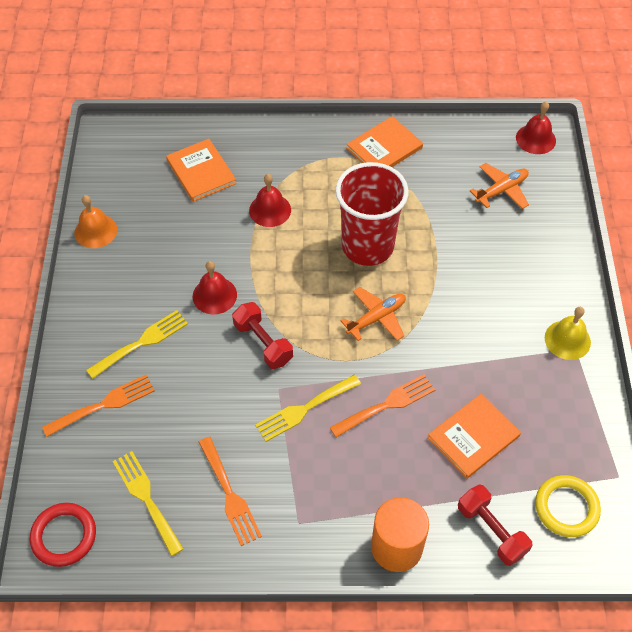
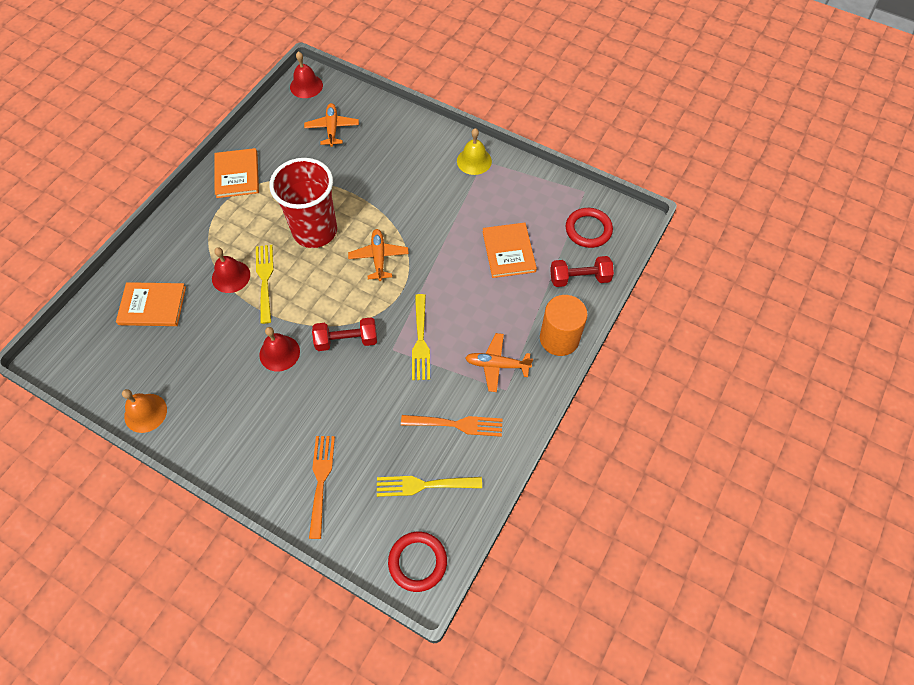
camera: 60 degrees left, 5 degrees up
yellow fork [86,310,188,379] -> yellow fork moved to [256,245,274,324]
orange fork [330,374,435,438] -> none
yellow ring [535,475,601,537] -> red ring [566,208,613,248]
none -> orange plane [465,333,533,392]

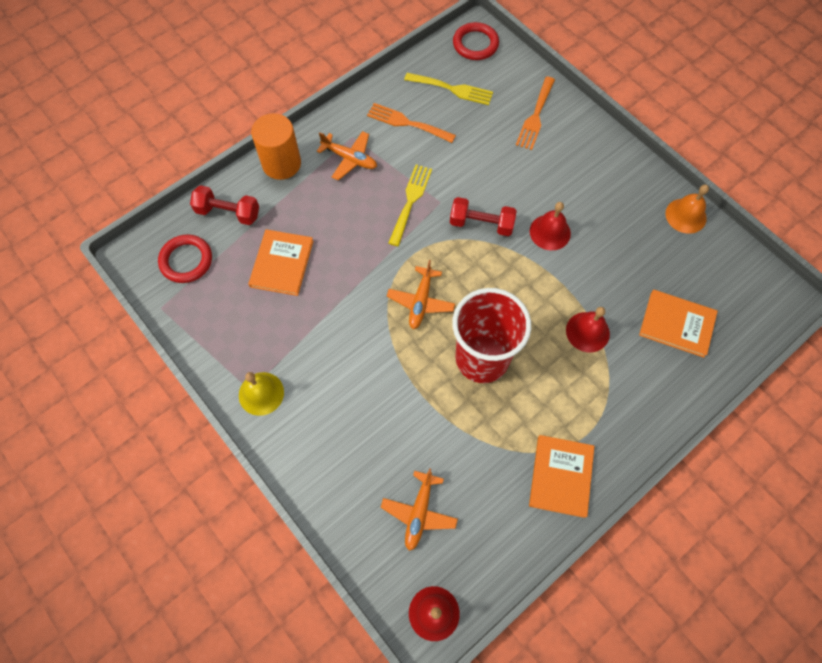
camera: 160 degrees left, 5 degrees up
yellow fork [256,245,274,324] -> none

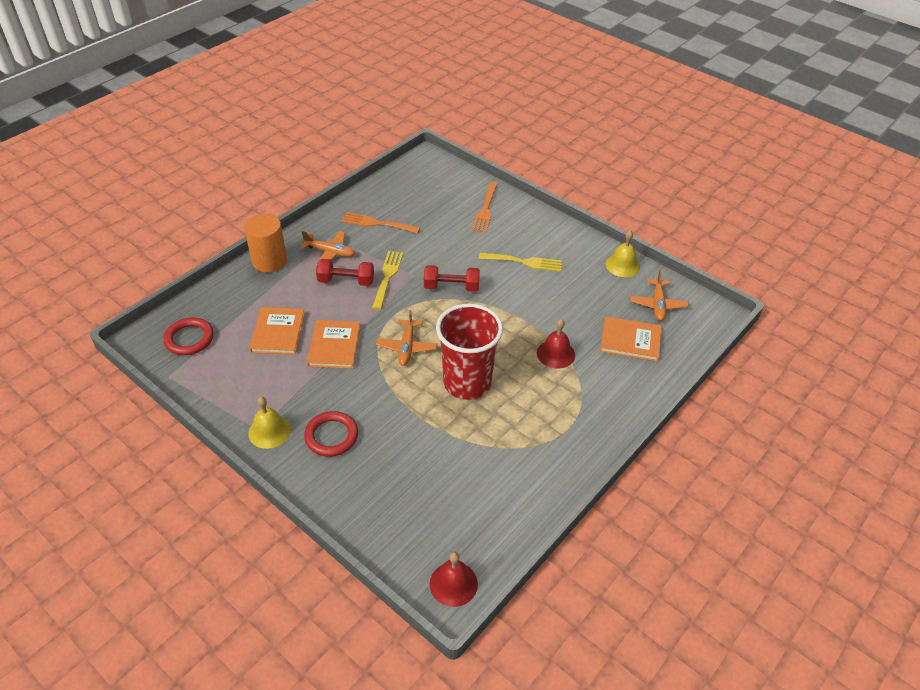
camera: 10 degrees left, 20 degrees down
red dumbbell [190,185,259,225] -> red dumbbell moved to [316,259,374,286]
orange plane [381,468,458,551] -> orange plane moved to [630,270,689,321]
yellow fork [404,73,493,105] -> yellow fork moved to [479,253,562,272]
red ring [453,22,499,60] -> red ring moved to [304,411,358,457]
orange book [529,435,595,518] -> orange book moved to [307,320,361,369]
red bell [530,202,571,250] -> none
orange bell [666,185,709,234] -> yellow bell [605,230,640,277]

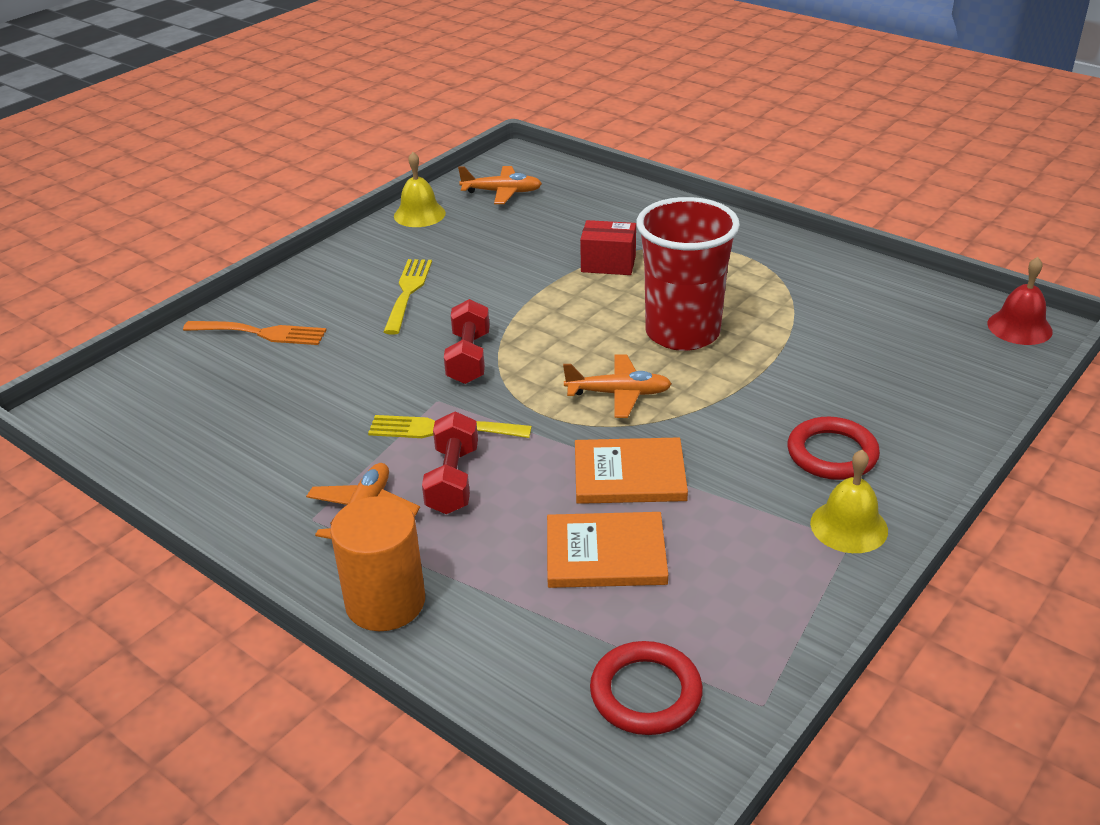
camera: 90 degrees left, 10 degrees down
orange fork [341,212,420,234] -> none
red bell [537,319,575,369] -> red box [580,220,636,275]
orange book [600,316,661,362] -> none

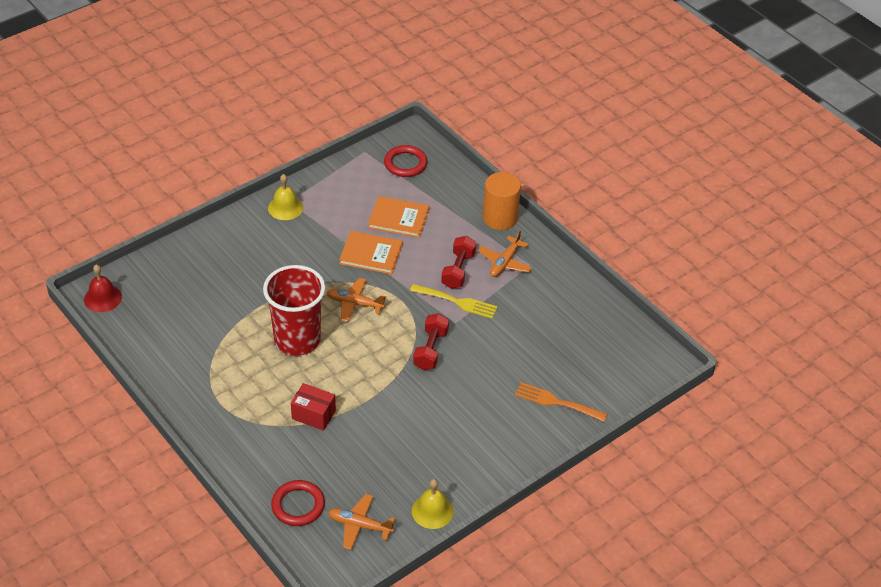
camera: 170 degrees left, 10 degrees up
yellow fork [383,259,432,335] -> none
red ring [788,417,880,480] -> red ring moved to [271,480,325,526]

